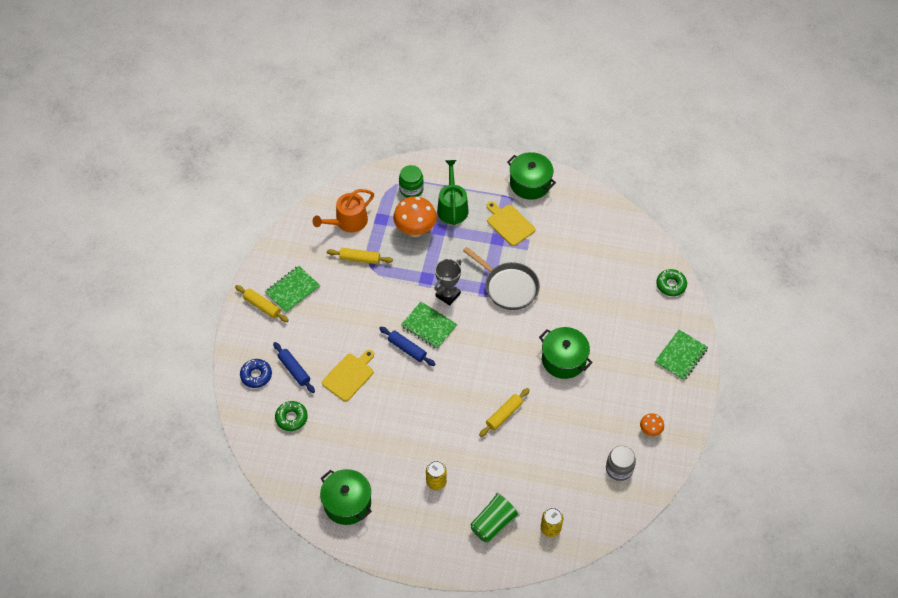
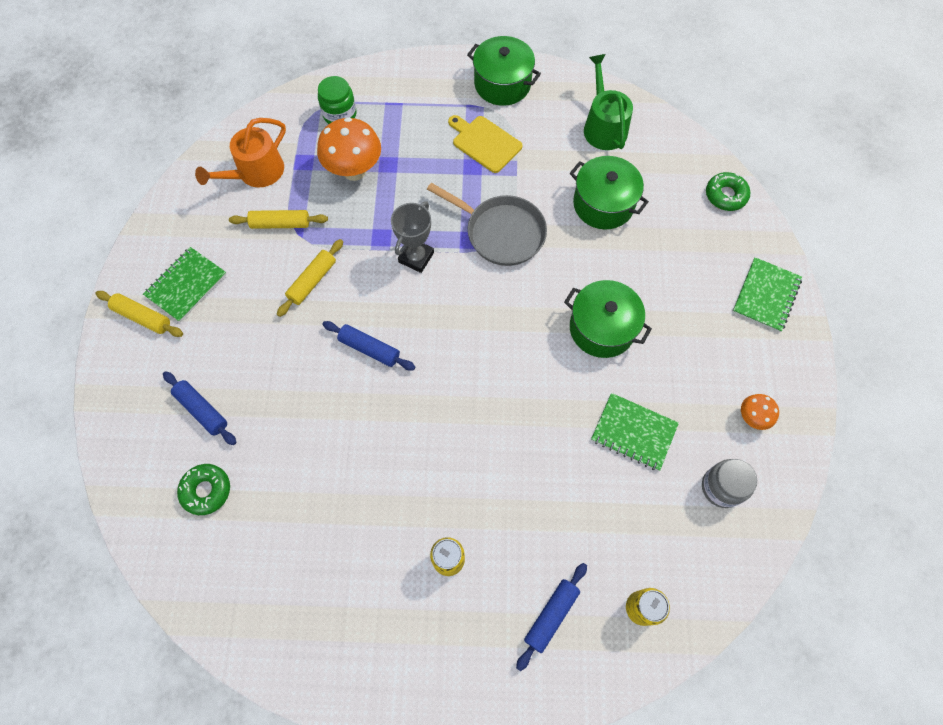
camera: 10 degrees left, 10 degrees up
blue donut [240,359,272,388] -> none
green pot [320,469,372,525] -> green pot moved to [570,156,649,229]
yellow cutting board [322,350,374,401] -> none
green notebook [401,302,457,349] -> green notebook moved to [591,393,679,471]
green watering can [437,160,469,225] -> green watering can moved to [584,54,633,150]
green cup [470,492,520,543] -> blue rolling pin [516,563,587,671]
yellow rolling pin [479,388,530,437] -> yellow rolling pin moved to [277,239,343,317]

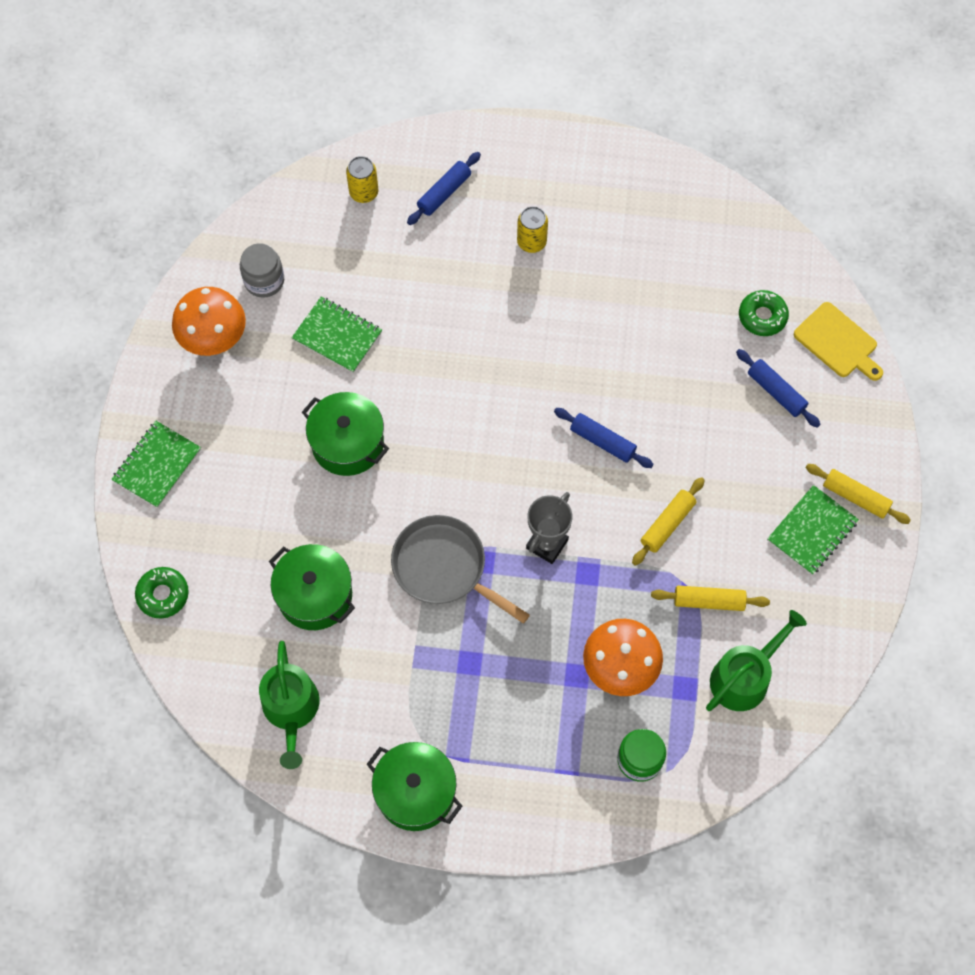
camera: 175 degrees left, 0 degrees up
orange watering can [195,118,286,187] -> green watering can [706,610,807,711]
yellow cutting board [448,115,522,173] -> yellow cutting board moved to [794,302,883,381]
orange mushroom [741,394,779,430] -> orange mushroom [172,287,246,356], size x1.96

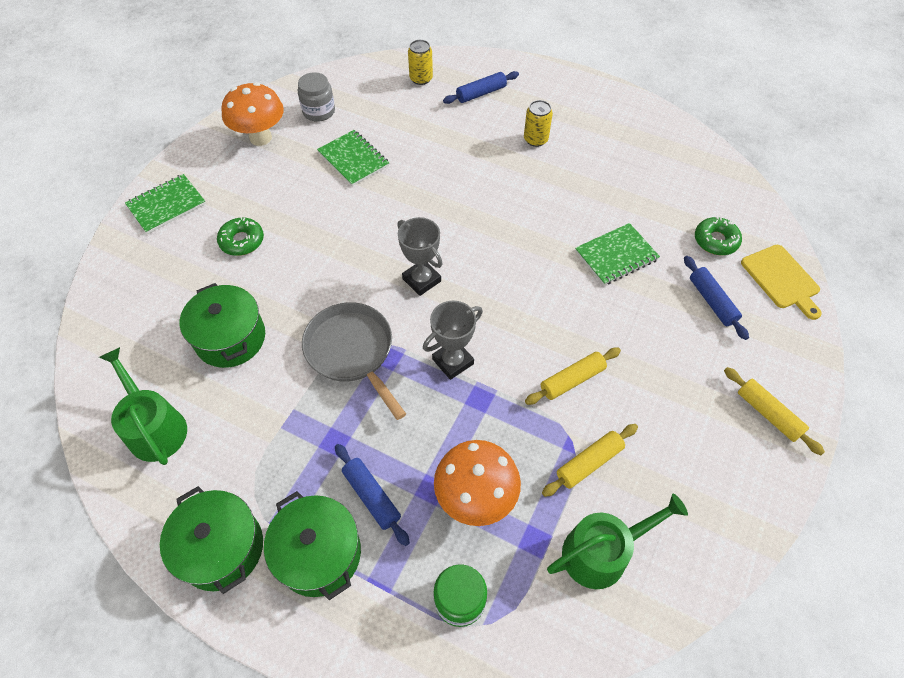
camera: 20 degrees right, 10 degrees down
green donut [135,567,189,618] -> green donut moved to [217,217,264,256]
green watering can [259,641,320,769] -> green watering can turned 135 degrees clockwise [99,347,187,465]
green pot [302,392,389,476] -> green pot moved to [264,491,361,600]
blue rolling pin [554,408,654,468] -> blue rolling pin moved to [335,444,410,546]
yellow rolling pin [651,586,770,611] -> yellow rolling pin turned 60 degrees counterclockwise [542,424,638,497]
green notebook [767,485,859,575] -> green notebook moved to [575,223,660,285]
none -> grey trophy [397,217,443,296]

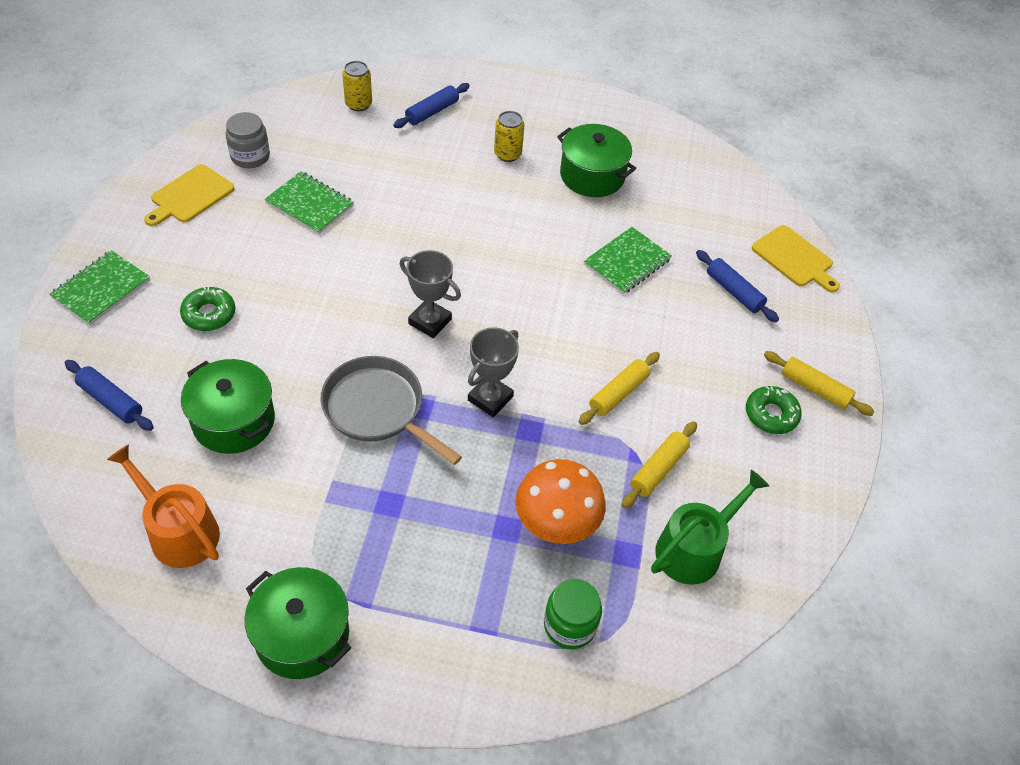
camera: 20 degrees left, 5 degrees down
green watering can [99,347,187,465] -> orange watering can [107,445,220,568]
orange mushroom [221,82,284,146] -> yellow cutting board [144,164,235,226]
green pot [264,491,361,600] -> green pot moved to [557,124,636,197]
blue rolling pin [335,444,410,546] -> blue rolling pin moved to [65,360,154,431]
green donut [695,217,742,255] -> green donut moved to [746,386,802,434]

